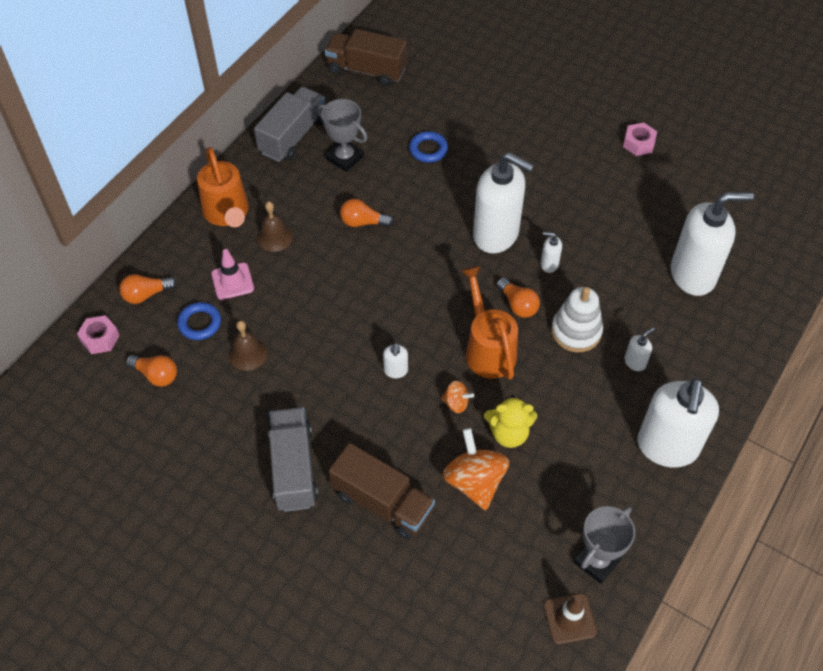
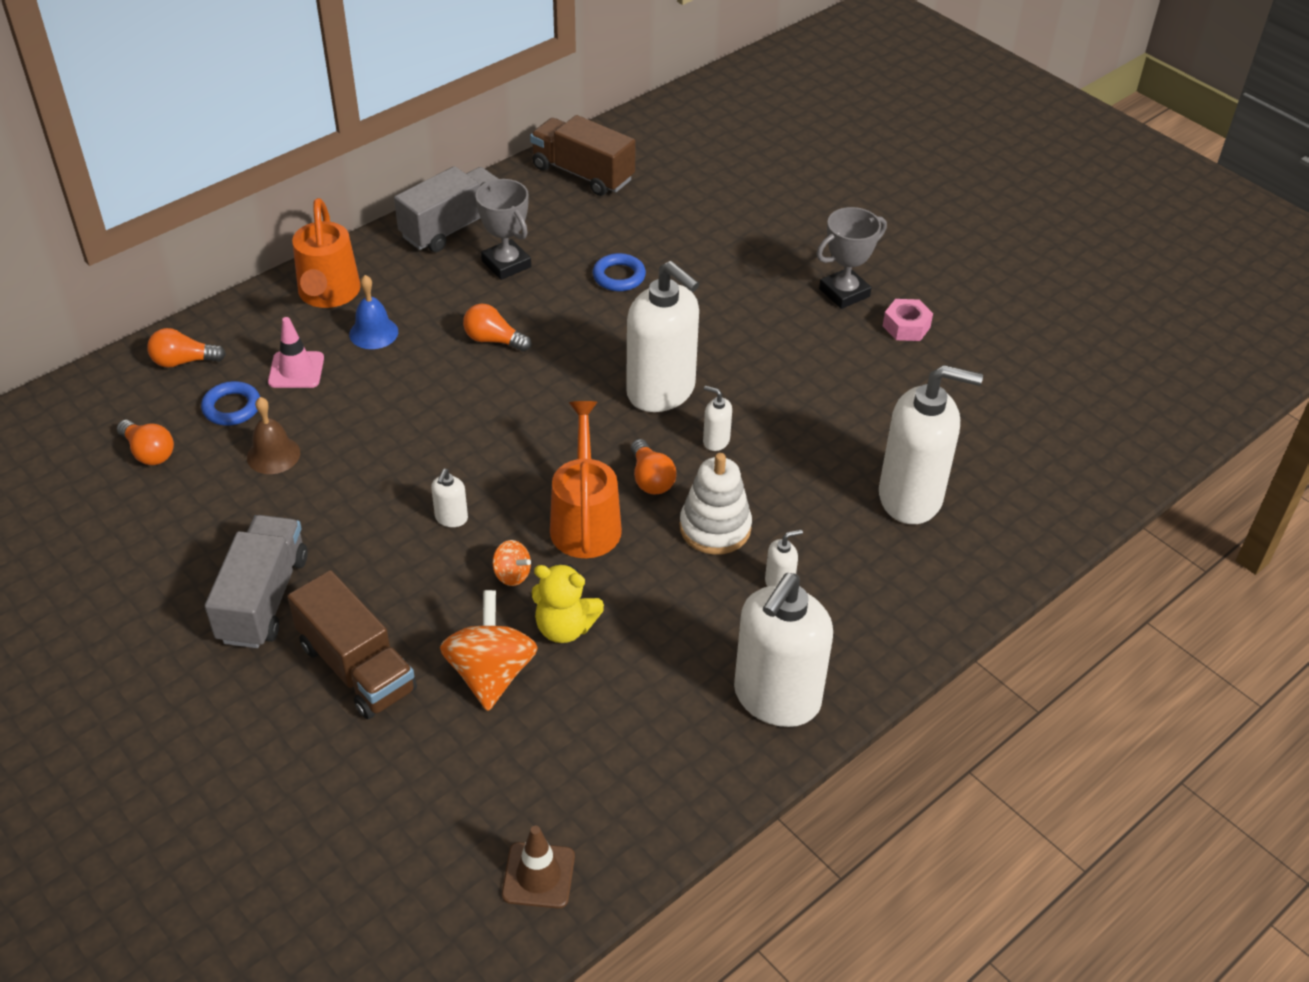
camera: 15 degrees right, 10 degrees down
pink nut [77,315,120,354] -> none
brown bell [257,201,293,252] -> blue bell [349,275,398,349]
grey trophy [573,506,635,584] -> grey trophy moved to [816,207,887,309]

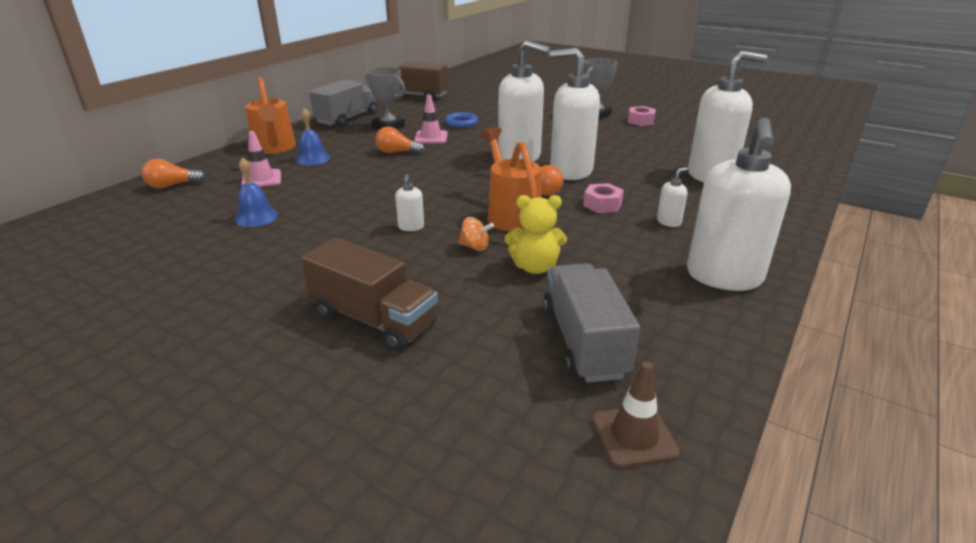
camera: 15 degrees left, 15 degrees down
orange light bulb [117,420,174,465] -> none
blue ring [201,381,260,426] -> none
grey truck [205,515,308,648] -> grey truck moved to [543,263,640,383]
brown bell [247,397,300,474] -> blue bell [234,157,278,227]
orange spinning top [440,590,538,711] -> none
white stacking toy [680,453,752,555] -> pink nut [583,183,624,213]
white soap dispenser [703,386,732,451] -> white soap dispenser [549,48,600,180], size x2.45
none -> pink traffic cone [414,95,448,143]

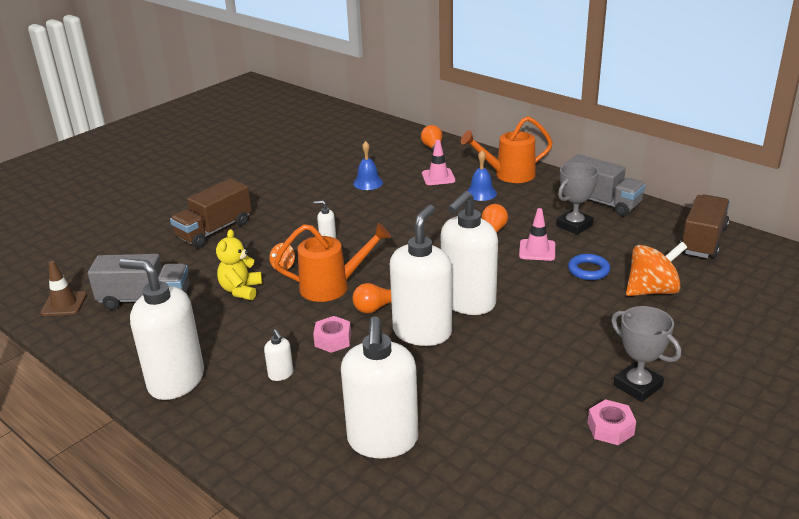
camera: 100 degrees right, 0 degrees up
none -> orange spinning top [626,242,687,296]

